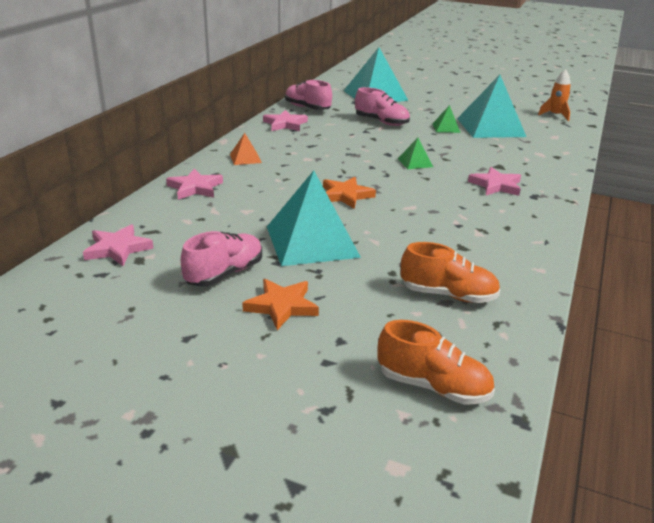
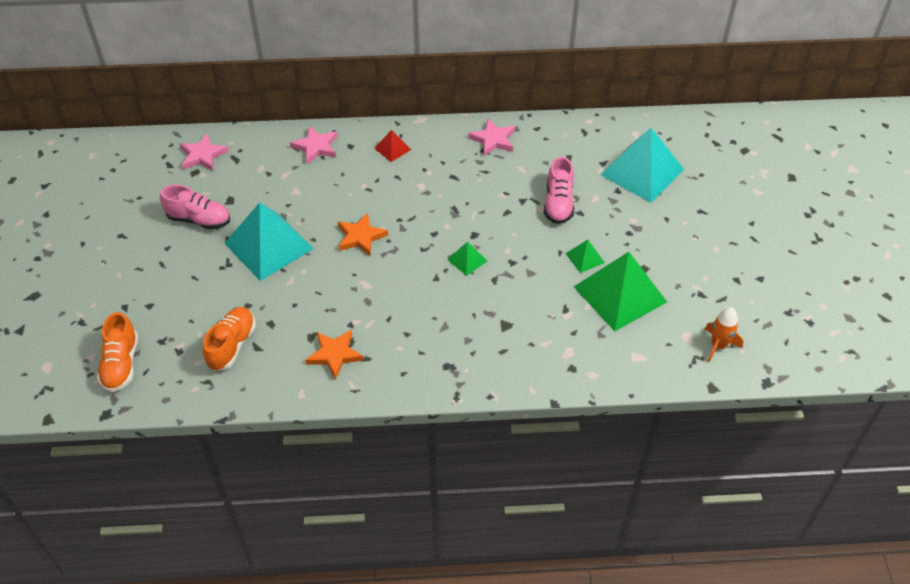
camera: 65 degrees right, 20 degrees up
orange pyramid [230,133,262,165] -> red pyramid [374,130,411,162]
orange star [242,279,319,330] -> orange star moved to [306,330,364,380]
pink shoe [285,80,332,110] -> none
orange shoe [401,242,500,303] -> orange shoe turned 150 degrees counterclockwise [203,307,256,371]
turquoise pyramid [457,75,526,138] -> green pyramid [574,252,667,331]
pink star [468,167,521,196] -> none

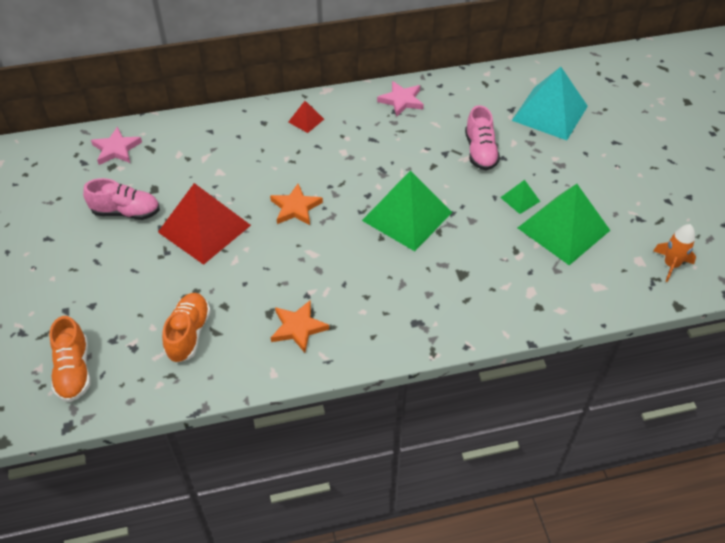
camera: 10 degrees left, 0 degrees up
turquoise pyramid [224,202,314,281] -> red pyramid [158,183,251,265]
pink star [290,126,337,164] -> none
green pyramid [447,242,487,276] -> green pyramid [362,171,452,251], size x2.25

